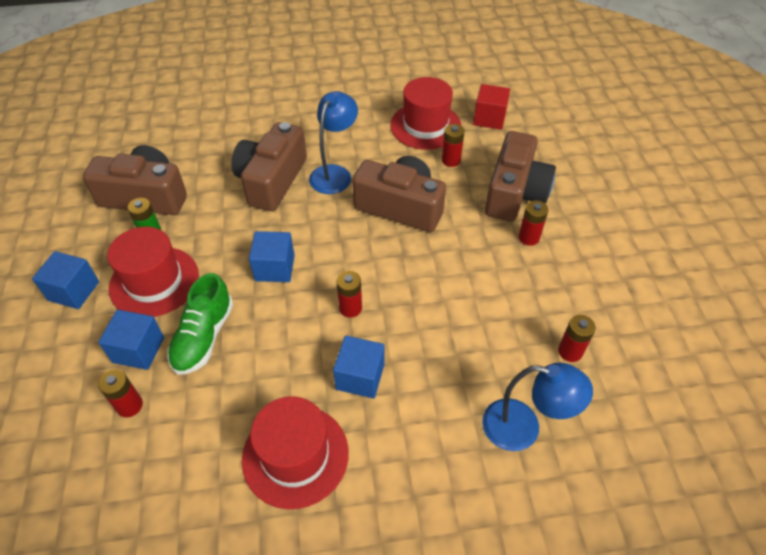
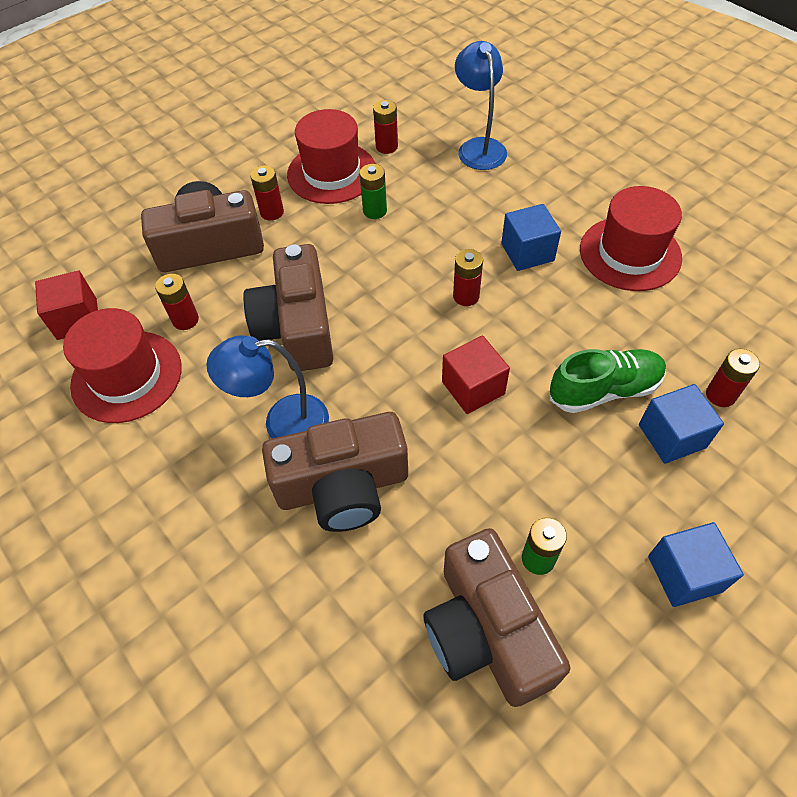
camera: 120 degrees left, 5 degrees up
red hat [107,227,199,317] -> red hat moved to [287,109,376,204]
blue cube [249,231,295,282] -> red cube [442,335,510,414]
none -> green battery [360,164,387,219]

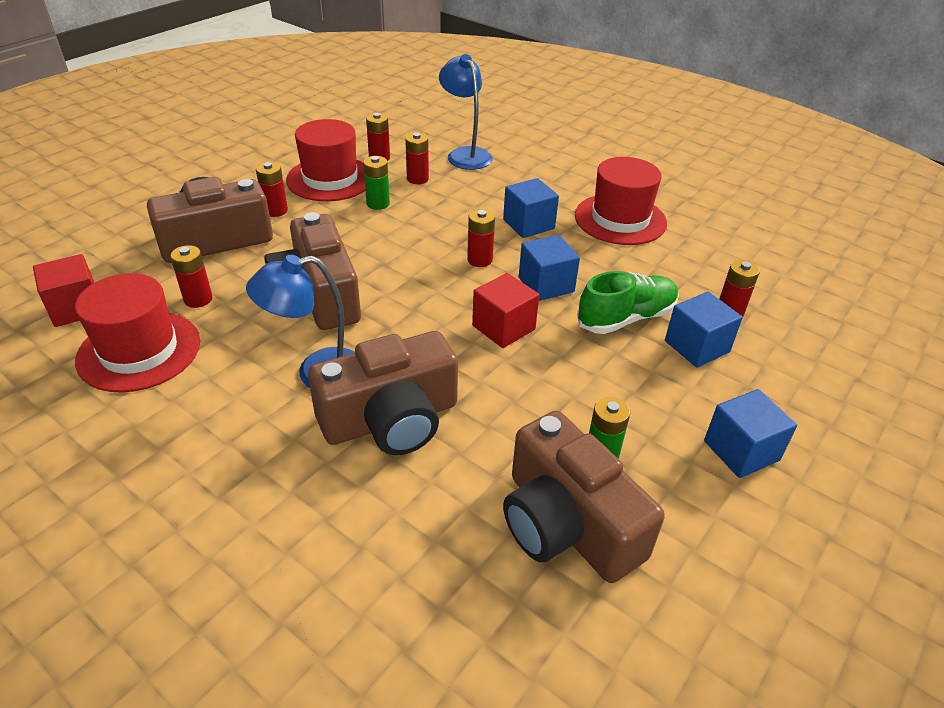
camera: 15 degrees left, 15 degrees down
none -> red battery [405,133,429,184]
none -> blue cube [519,235,580,301]

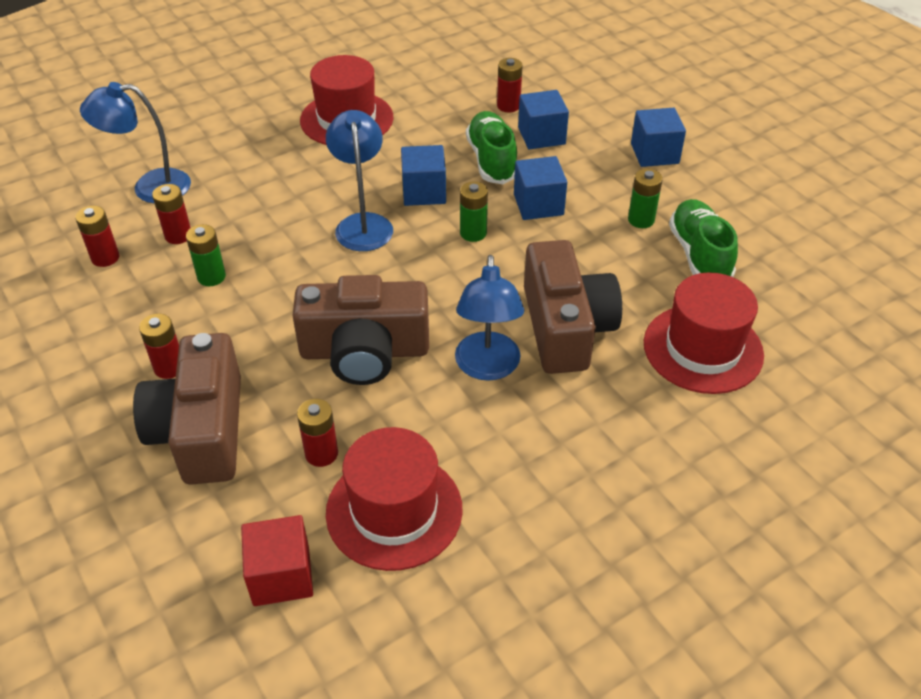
camera: 70 degrees left, 5 degrees up
red hat [286,119,365,201] -> red hat moved to [644,272,764,394]
red battery [467,209,495,267] -> blue lamp [326,110,393,251]
red cube [472,273,539,348] -> green battery [460,182,488,242]
blue cube [503,178,559,238] -> blue cube moved to [514,156,567,220]
brown camera [503,411,665,583] -> green shoe [669,199,738,277]

